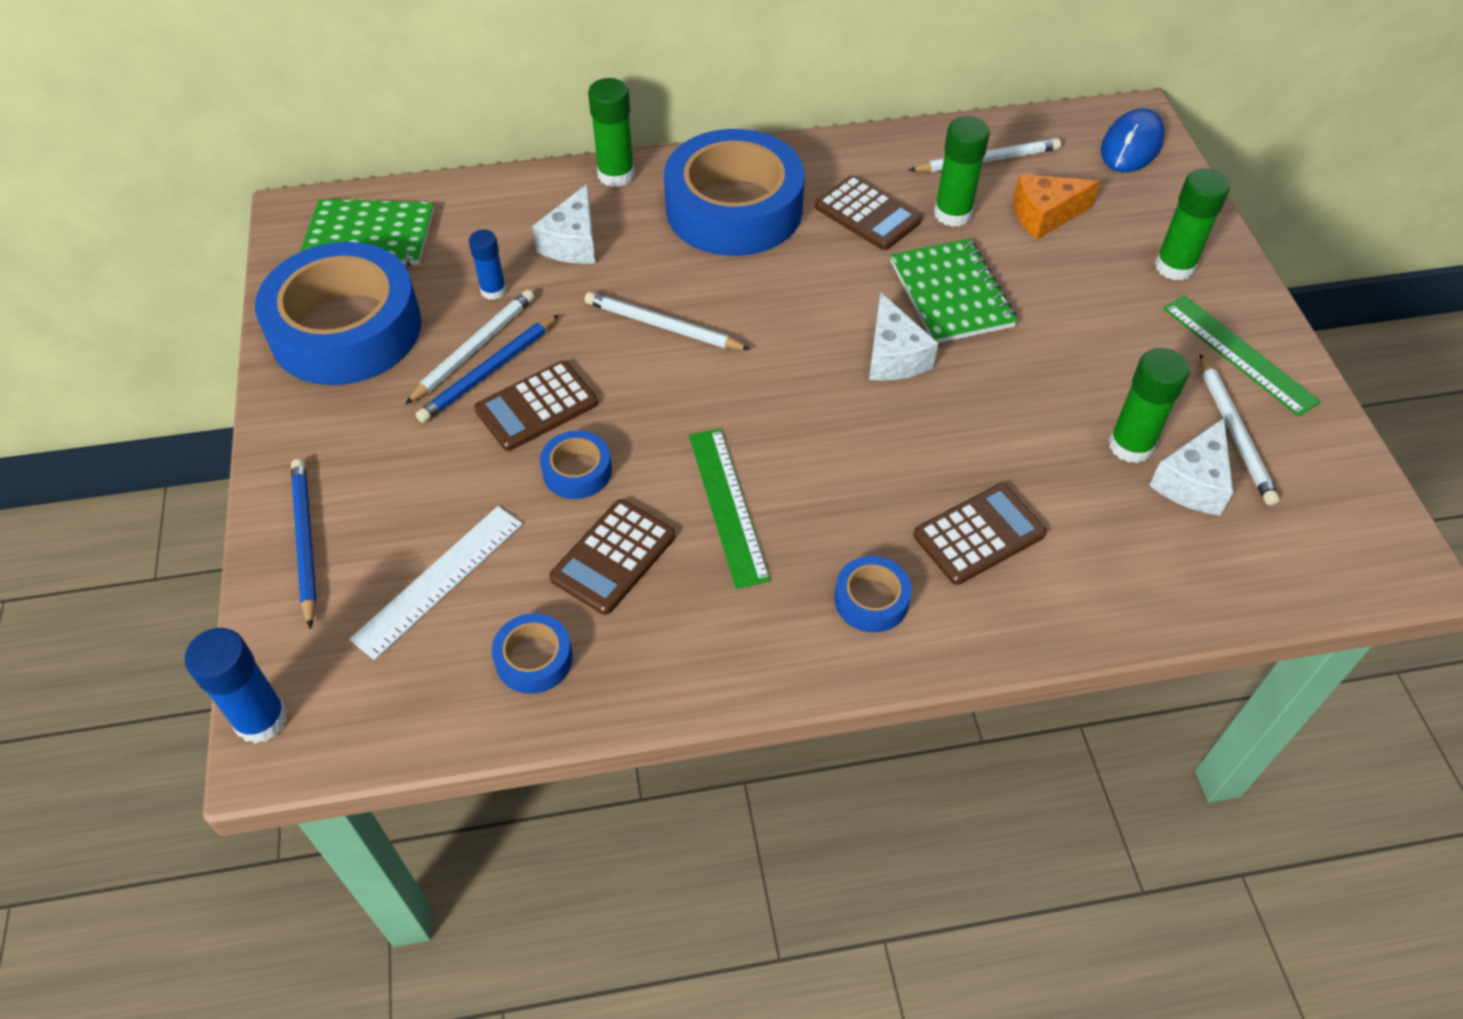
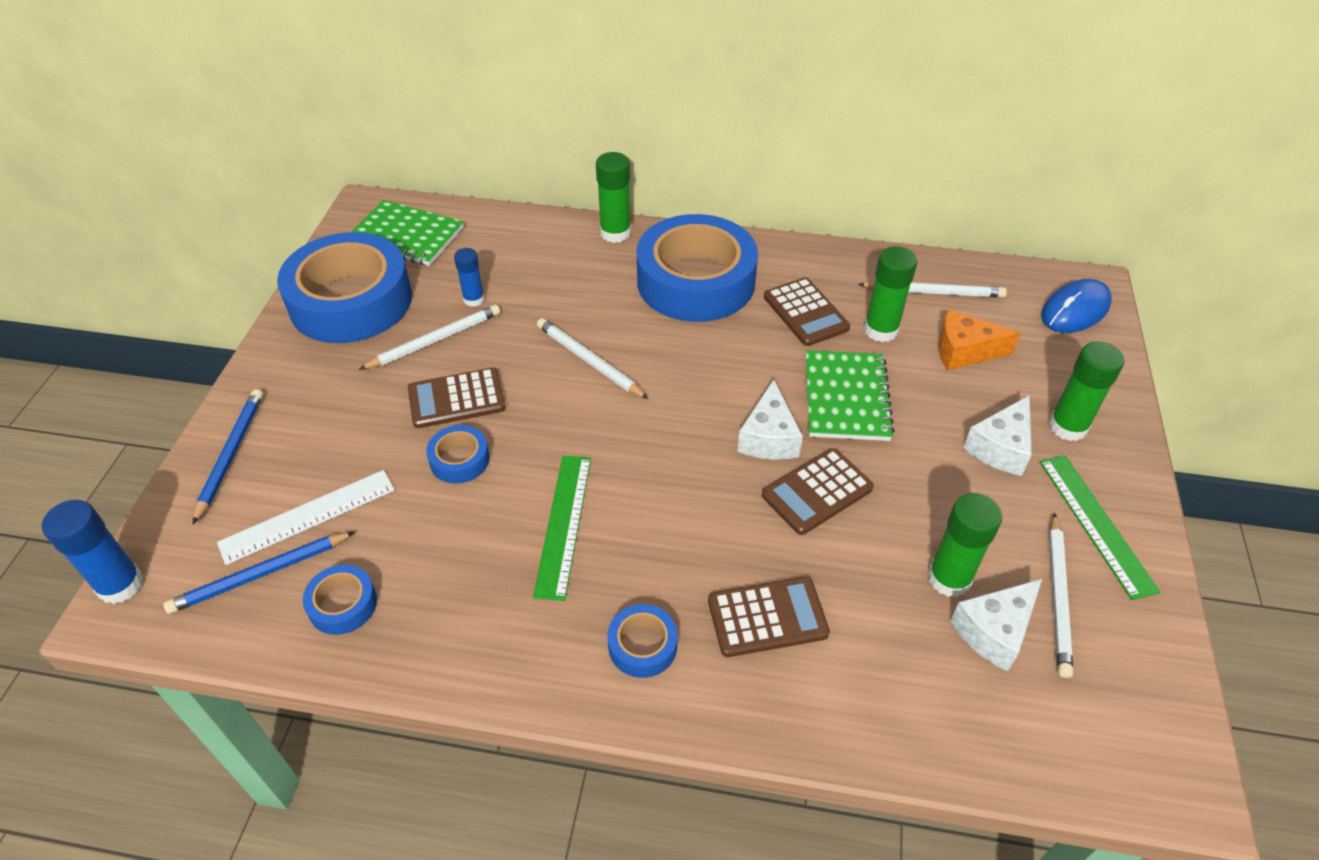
camera: 20 degrees right, 5 degrees down
blue pencil [416,314,559,423] -> blue pencil moved to [163,532,355,614]
white cheese [532,184,595,264] -> white cheese moved to [963,395,1032,476]
brown calculator [549,499,676,615] -> brown calculator moved to [762,448,874,535]

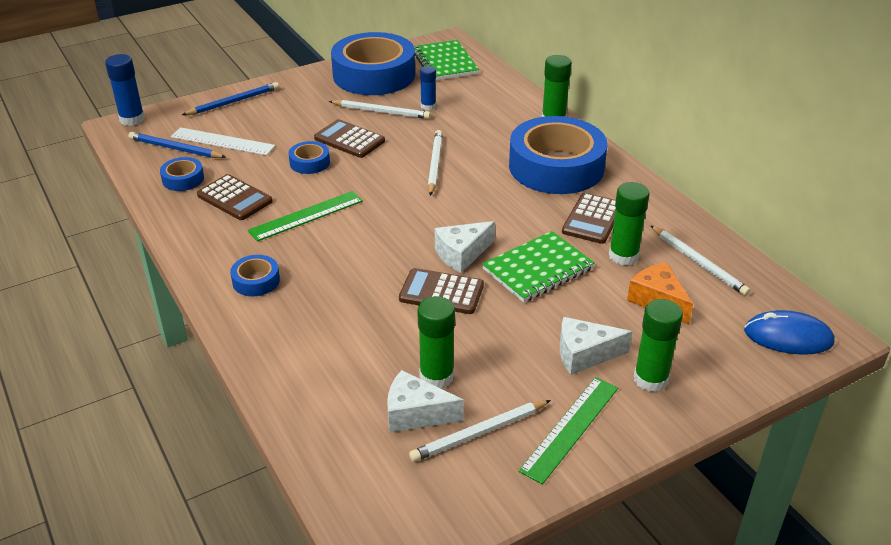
camera: 50 degrees right, 10 degrees down
brown calculator [708,577,830,657] -> brown calculator moved to [197,174,273,220]

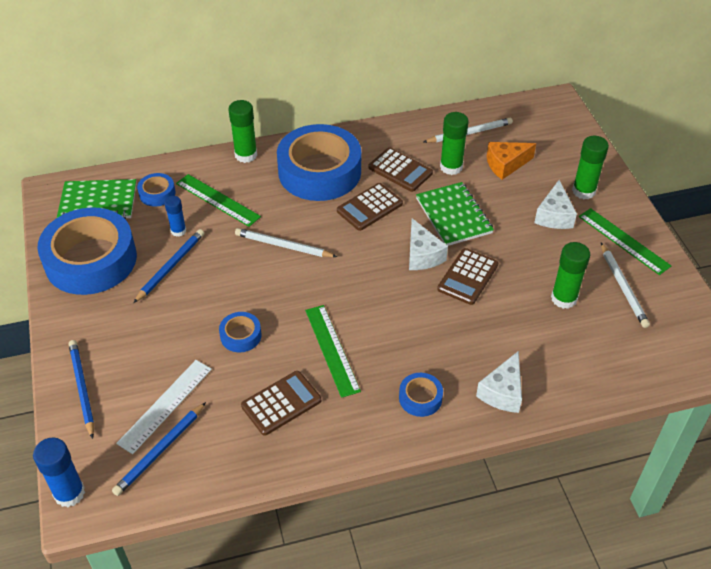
camera: 75 degrees left, 10 degrees up
blue tape [160,157,204,191] -> blue tape moved to [137,173,176,206]
brown calculator [314,119,385,158] -> brown calculator moved to [337,183,403,231]
white pencil [329,100,431,119] -> blue pencil [133,229,204,303]
white cheese [387,370,464,432] -> white cheese moved to [476,351,522,413]
blue mouse [744,310,835,355] -> none
none -> green ruler [176,174,261,227]

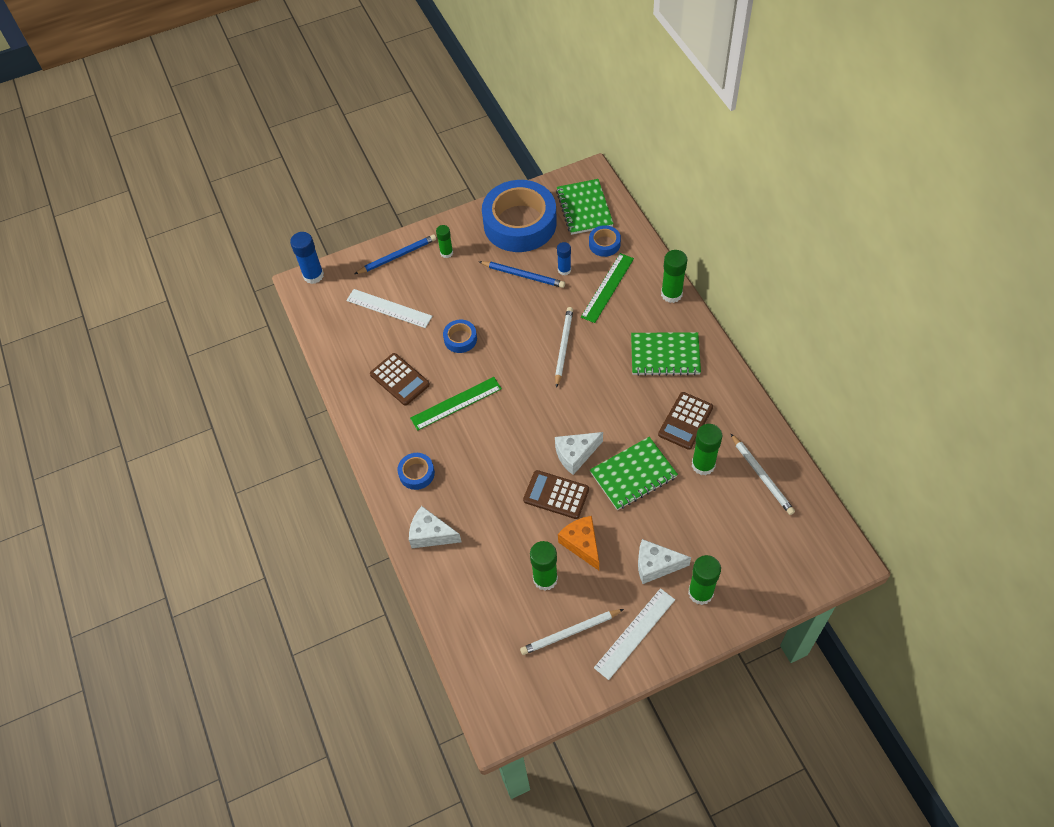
camera: 85 degrees right, 10 degrees up
blue pencil [112,402,206,496] -> none
blue tape [277,124,361,201] -> green notebook [631,332,701,376]
brown calculator [337,183,403,231] -> none
orange cheese [486,142,536,180] -> orange cheese moved to [558,516,599,570]
green ruler [579,208,671,275] -> white ruler [594,588,675,680]
none -> green glue stick [436,225,453,258]

